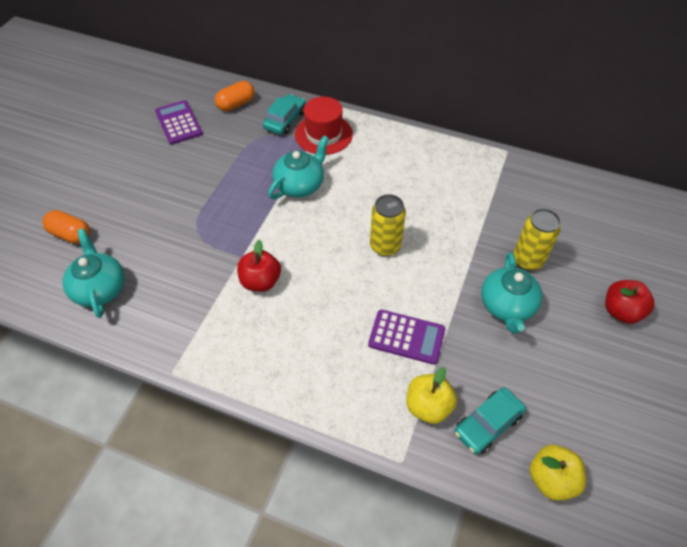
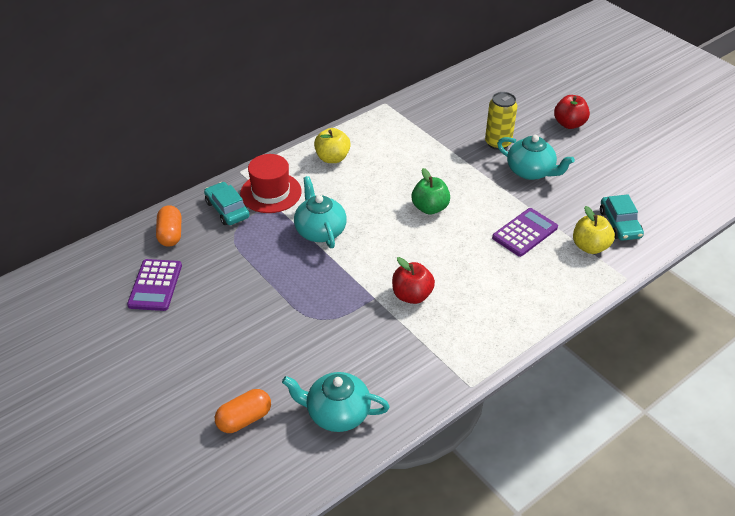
camera: 60 degrees left, 10 degrees down
purple calculator [155,100,202,144] -> purple calculator turned 90 degrees counterclockwise [127,259,182,311]
yellow can [370,194,406,256] -> green apple [412,168,450,215]
yellow apple [530,445,586,501] -> yellow apple moved to [314,128,351,163]

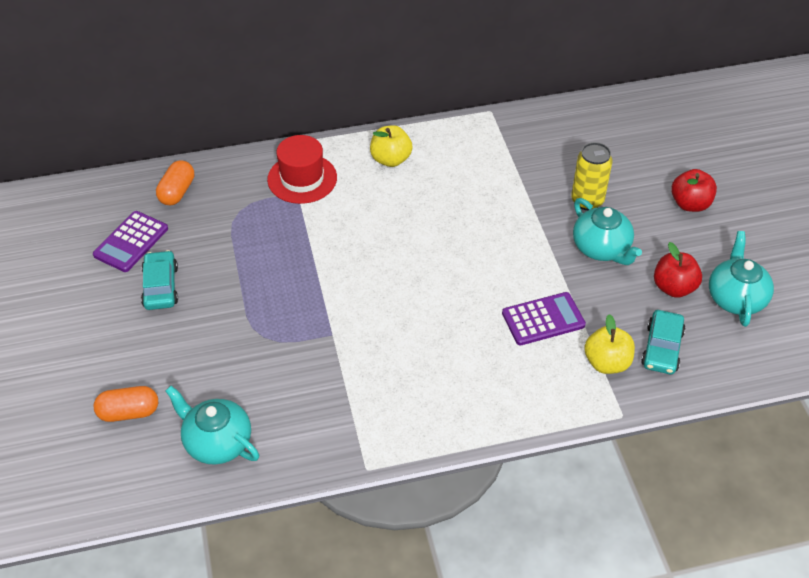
camera: 25 degrees right, 5 degrees up
turquoise car [204,182,250,225] -> turquoise car moved to [141,250,178,310]
turquoise teapot [294,176,347,248] -> turquoise teapot moved to [709,231,774,327]
red apple [392,257,435,304] -> red apple moved to [654,242,702,298]
green apple [412,168,450,215] -> none

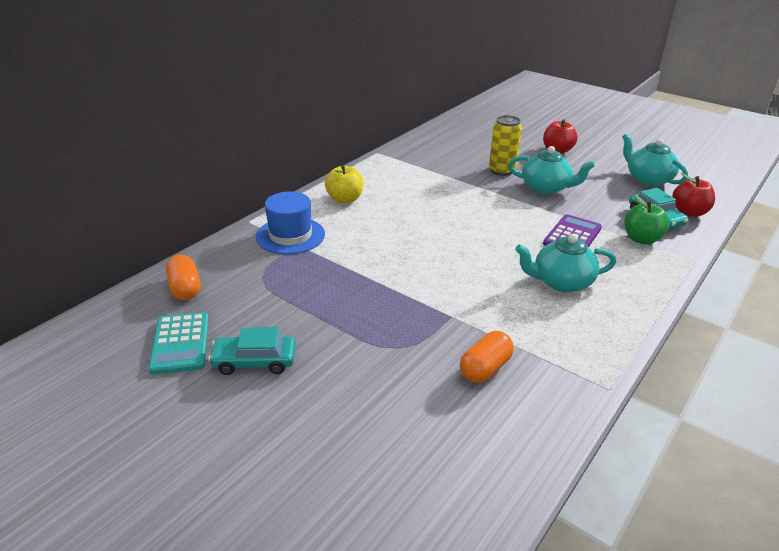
camera: 40 degrees left, 15 degrees down
purple calculator [93,211,168,272] -> turquoise calculator [149,312,209,374]
orange capsule [94,386,158,422] -> orange capsule moved to [460,331,514,383]
turquoise car [141,250,178,310] -> turquoise car turned 45 degrees counterclockwise [208,327,296,375]
turquoise teapot [165,386,259,465] -> turquoise teapot moved to [515,234,616,292]
red hat [267,135,337,204] -> blue hat [256,191,325,254]
yellow apple [584,314,635,374] -> green apple [625,195,670,245]
red apple [654,242,702,298] -> red apple moved to [672,173,715,217]

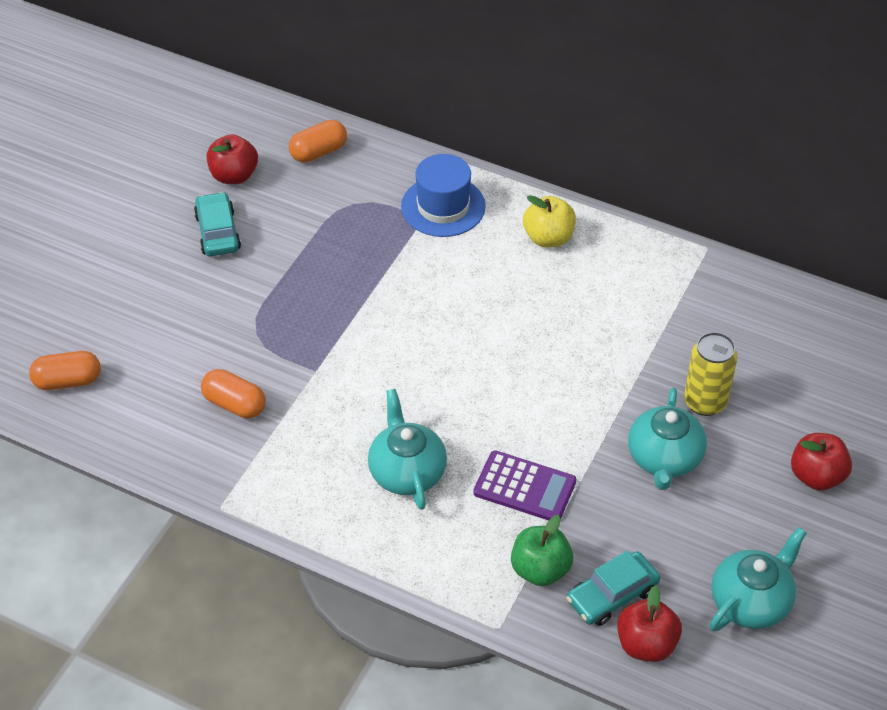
camera: 80 degrees right, 15 degrees up
turquoise calculator [149,312,209,374] -> red apple [207,134,258,184]
none -> orange capsule [29,351,101,390]

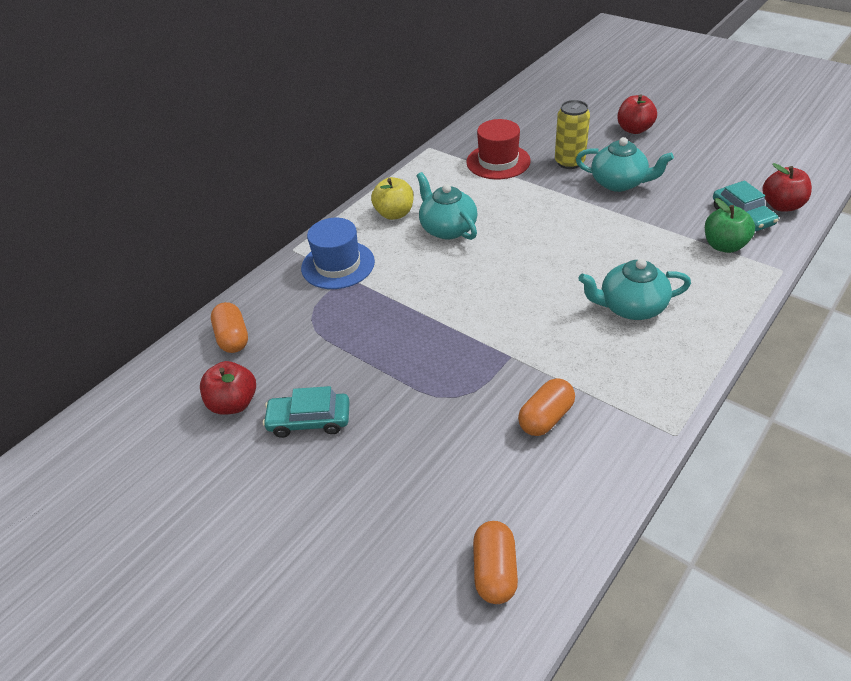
camera: 75 degrees left, 5 degrees down
purple calculator [473,451,576,521] -> none
turquoise teapot [710,527,807,631] -> turquoise teapot moved to [416,172,477,240]
none -> red hat [466,119,531,179]

